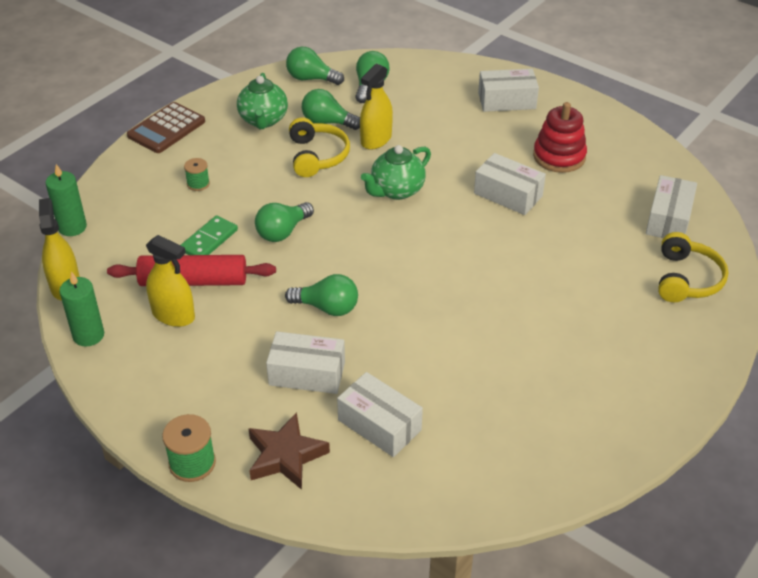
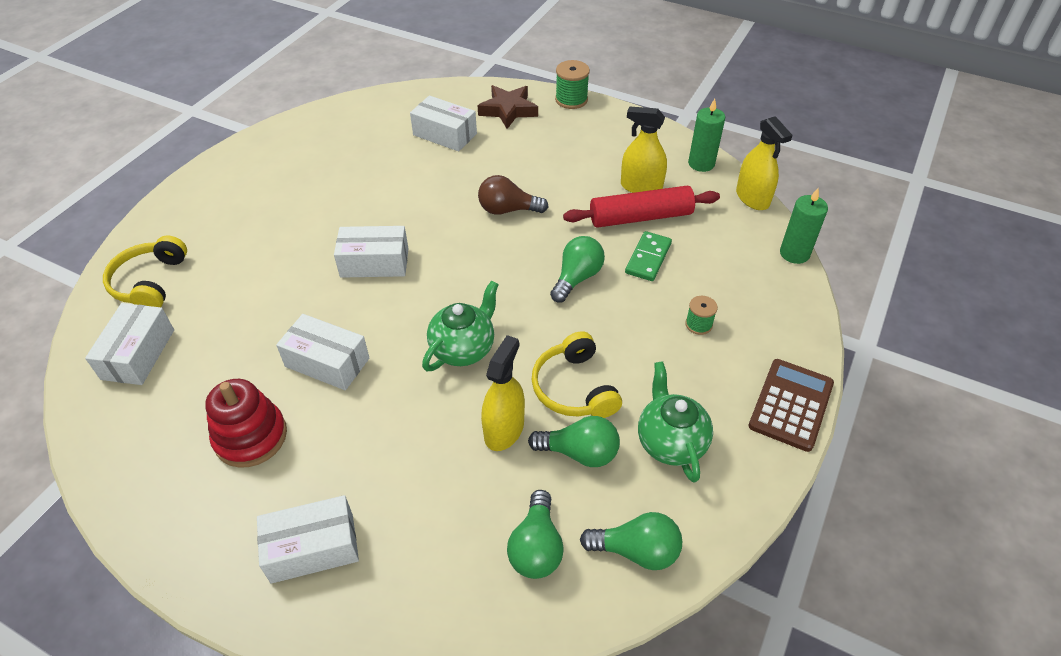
camera: 170 degrees right, 5 degrees up
white box [266,331,345,394] -> white box moved to [334,226,408,278]
green light bulb [285,274,358,316] -> brown light bulb [478,175,548,215]

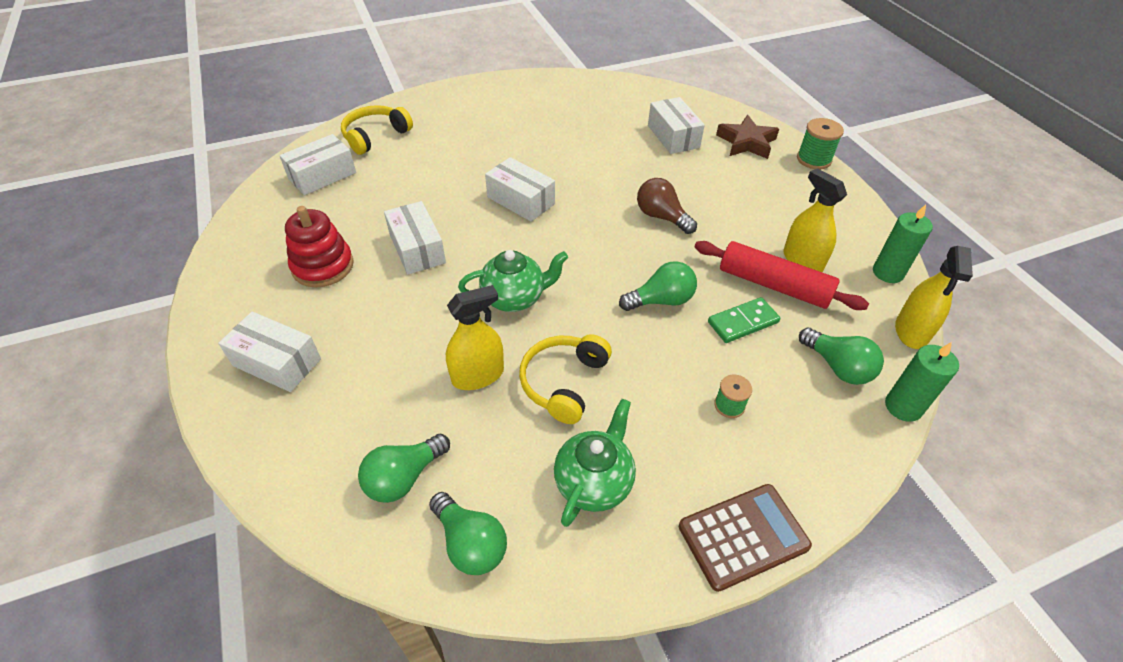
camera: 40 degrees right, 0 degrees up
green light bulb [528,416,620,467] -> green light bulb moved to [799,328,884,385]

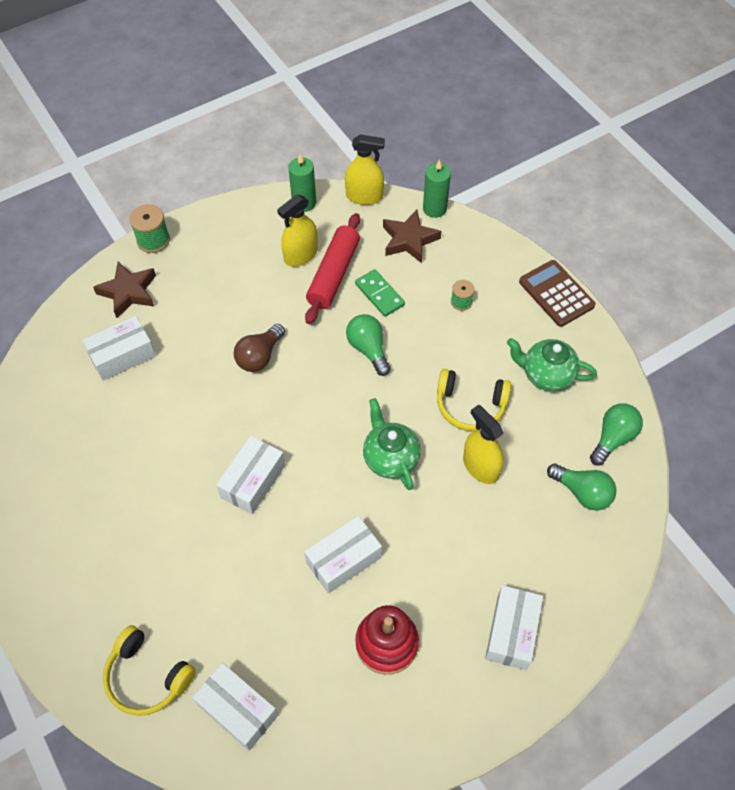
camera: 100 degrees left, 10 degrees up
green light bulb [799,328,884,385] -> brown star [383,210,442,263]

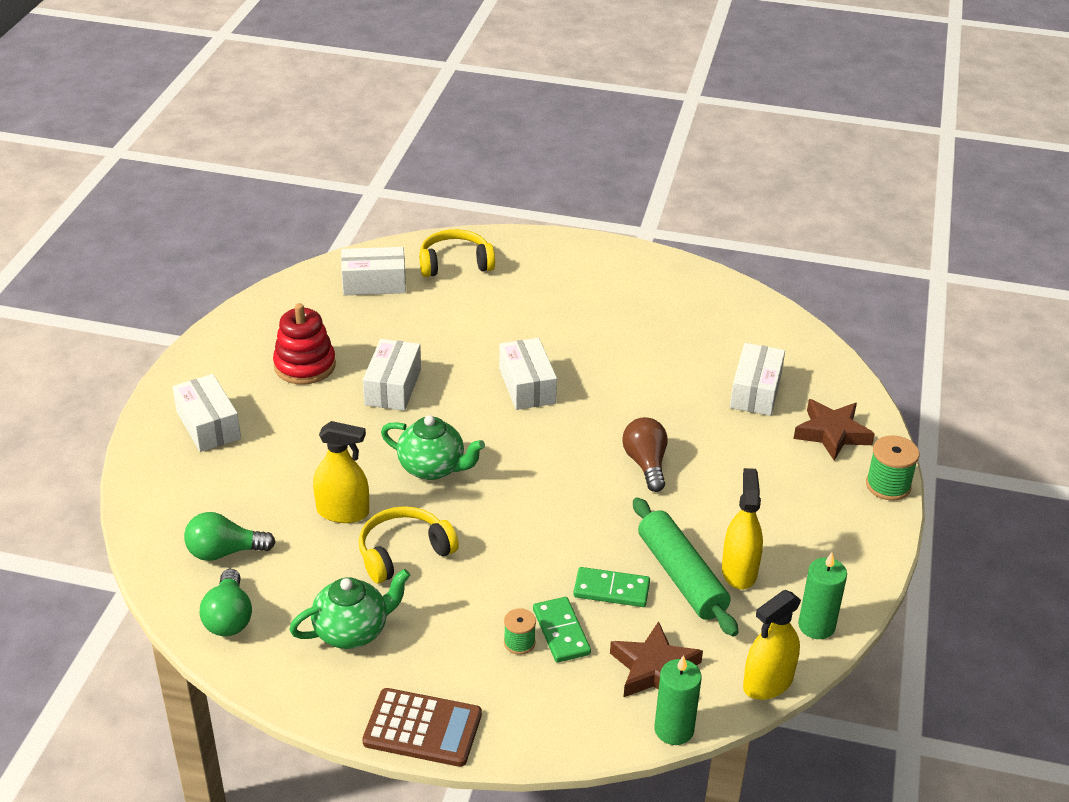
camera: 135 degrees right, 20 degrees down
red rolling pin [305,213,360,324] -> green rolling pin [633,497,738,637]
green light bulb [346,314,391,376] -> none
none -> green domino [533,597,591,663]

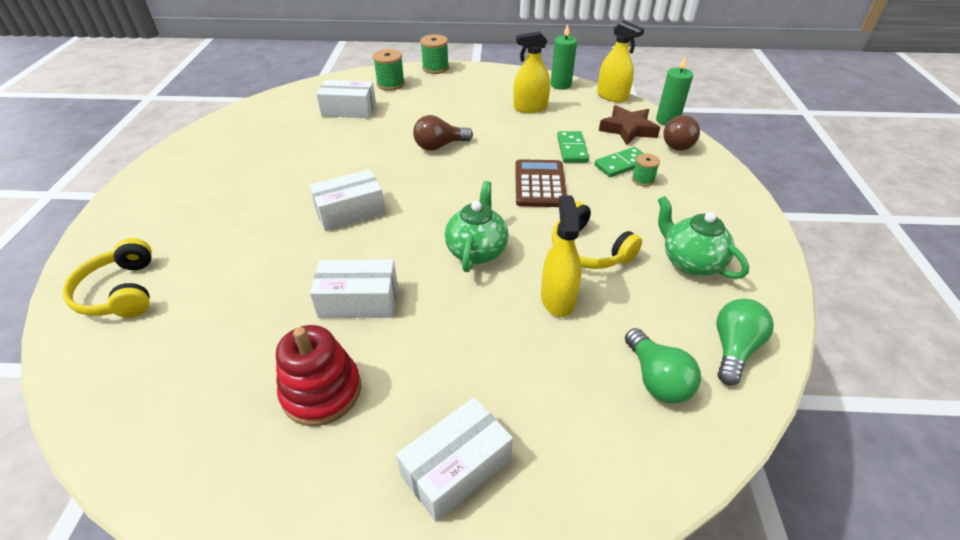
camera: 100 degrees left, 5 degrees up
green light bulb [200,569,252,636] -> green light bulb turned 45 degrees counterclockwise [717,299,774,385]
white box [341,247,406,295] -> none
brown calculator [362,688,482,767] -> brown calculator moved to [515,159,567,207]
green rolling pin [633,497,738,637] -> none
brown star [793,399,875,461] -> green spool [373,49,405,91]
none -> brown light bulb [663,115,700,151]

